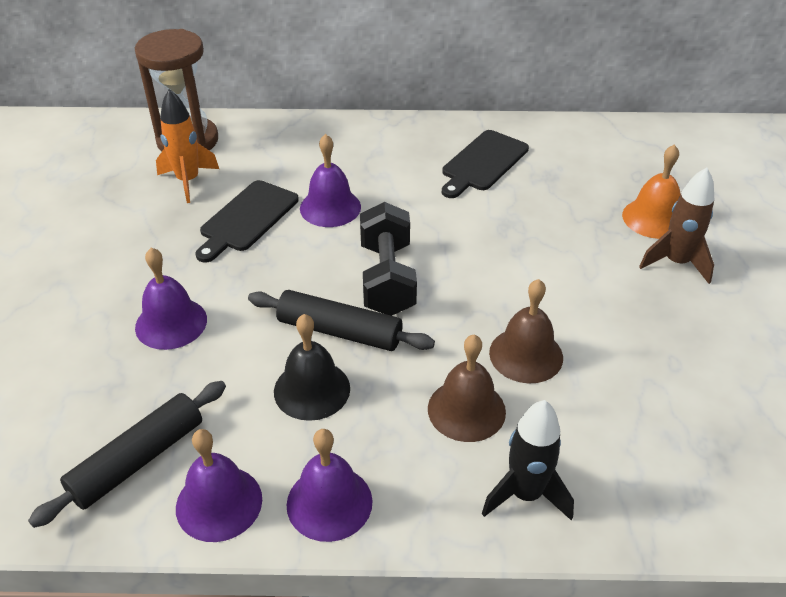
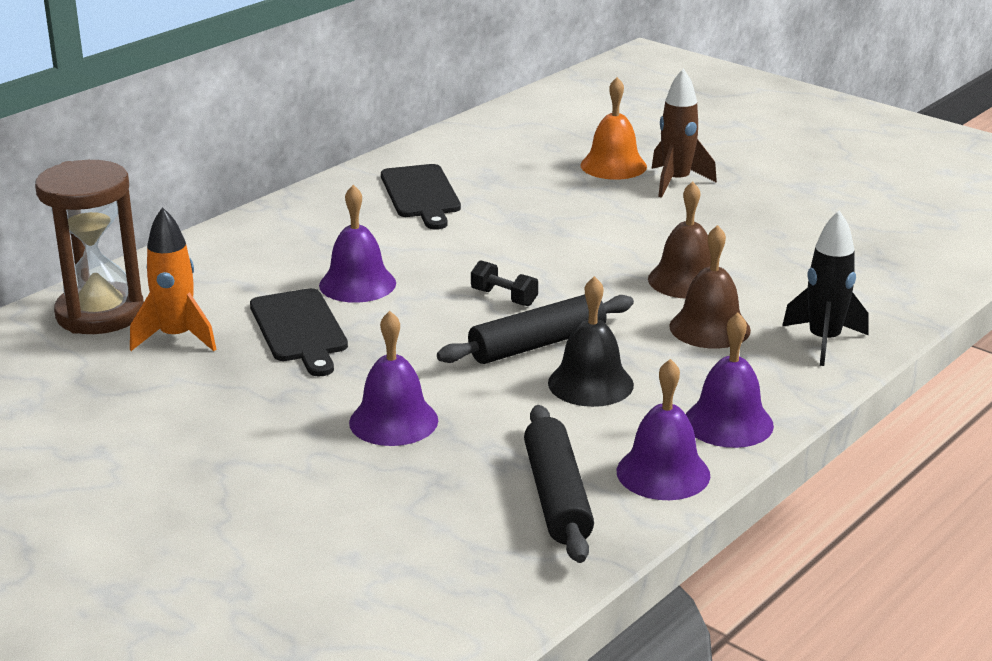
camera: 50 degrees left, 15 degrees down
black dumbbell [360,202,417,316] -> black dumbbell [471,260,538,306], size x0.50

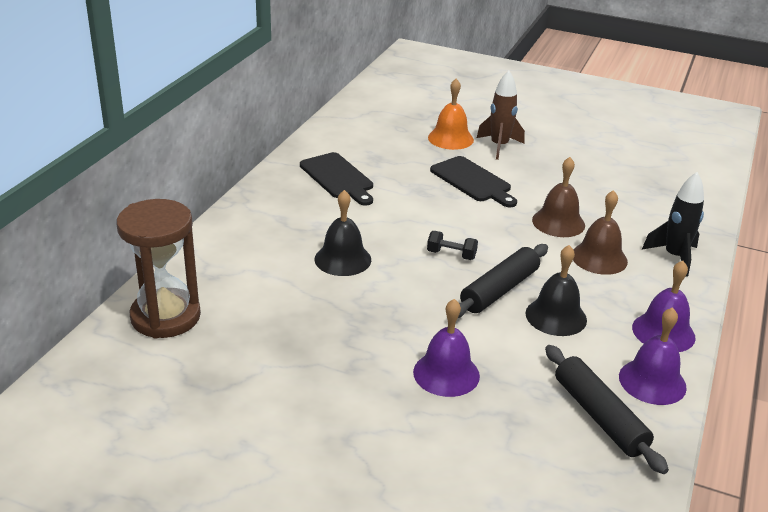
camera: 20 degrees left, 5 degrees up
orange rocket [130,207,217,351] -> none
black cutting board [250,288,348,377] -> black cutting board moved to [430,156,517,207]
purple bell [319,185,396,303] -> black bell [315,190,371,276]

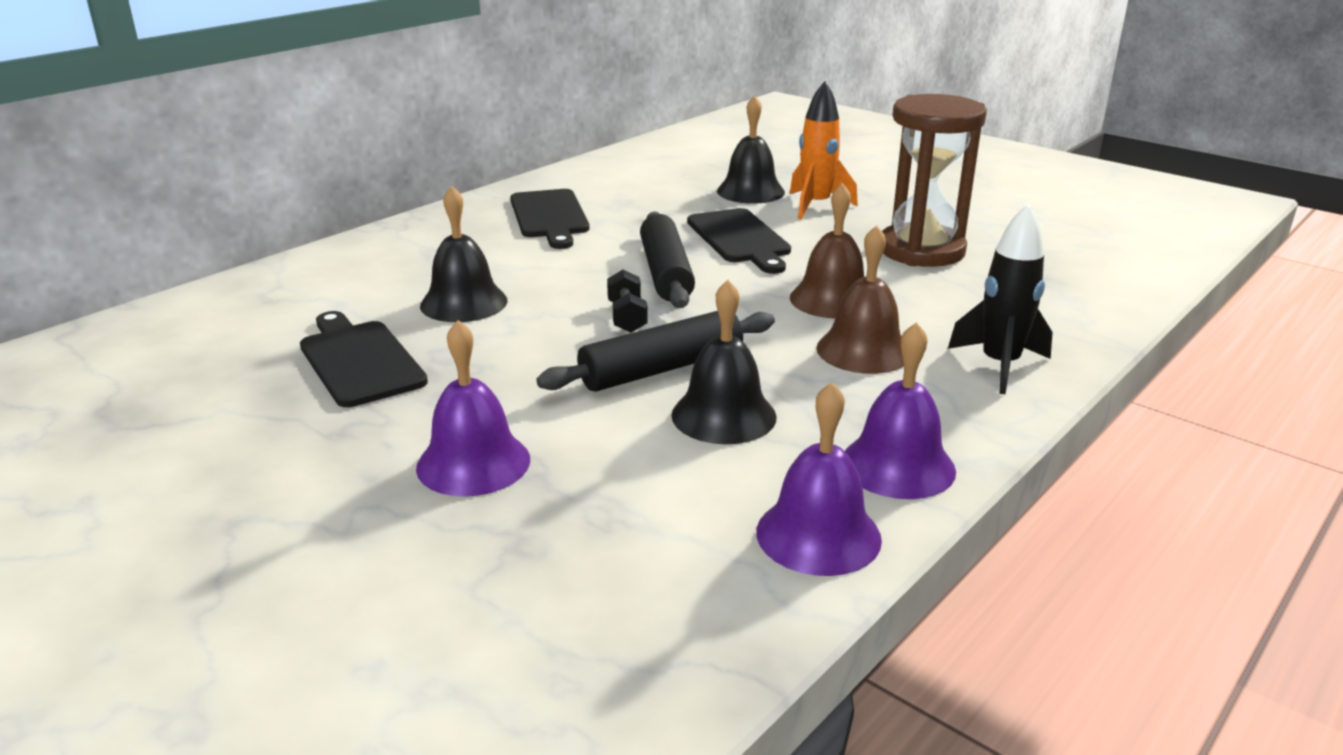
camera: 20 degrees right, 5 degrees down
brown hourglass [116,199,201,339] -> brown hourglass moved to [882,94,987,267]
black dumbbell [427,231,478,260] -> black dumbbell turned 45 degrees clockwise [607,270,648,333]
orange bell [428,78,474,150] -> black bell [717,95,785,203]
brown rocket [477,70,525,160] -> orange rocket [790,81,858,220]
black rolling pin [545,345,669,474] -> black rolling pin moved to [640,211,695,308]
none -> black cutting board [300,311,428,407]

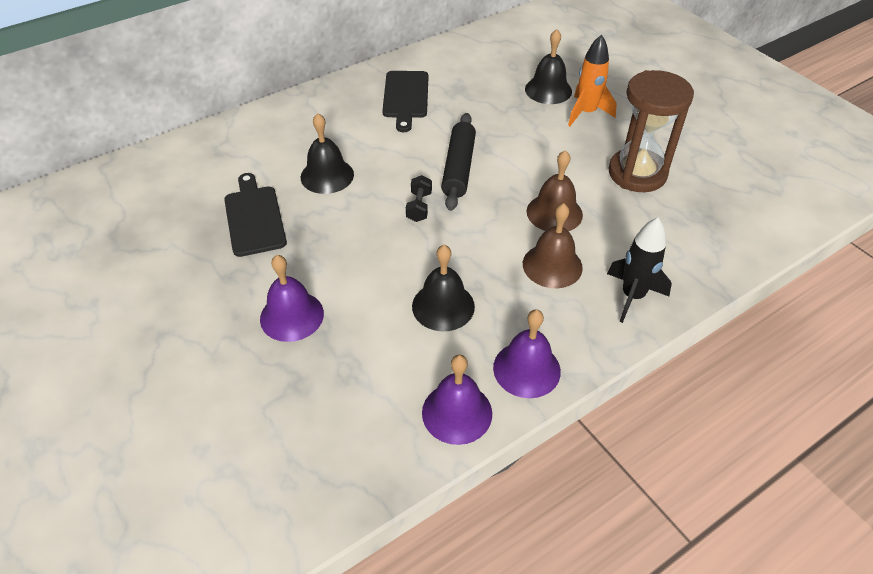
camera: 15 degrees right, 20 degrees up
black rolling pin [536,311,775,392] -> none
black cutting board [687,208,791,274] -> none

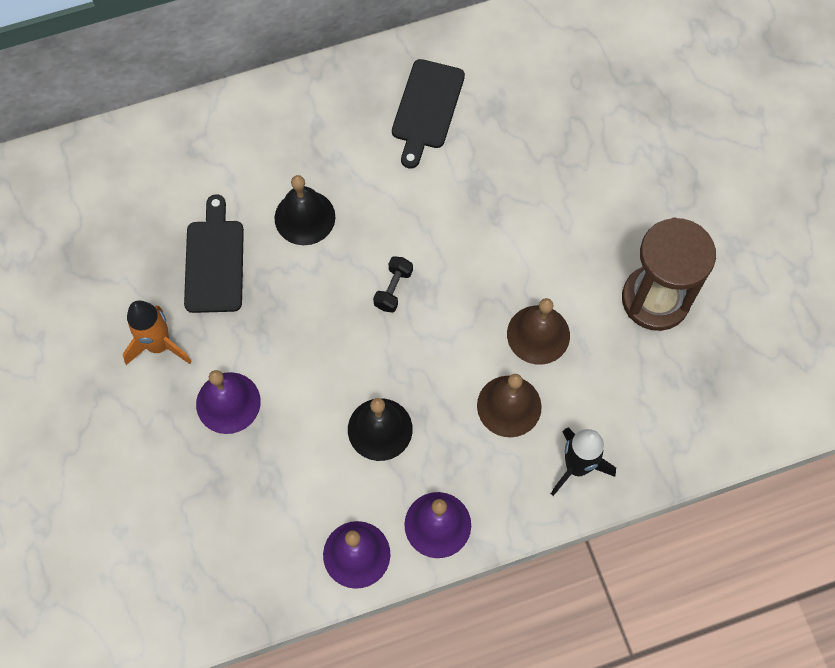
camera: 15 degrees right, 20 degrees up
black rolling pin [441,113,476,211] -> none
black bell [525,29,572,104] -> none
orange rocket [568,34,617,126] -> orange rocket moved to [123,300,192,365]

